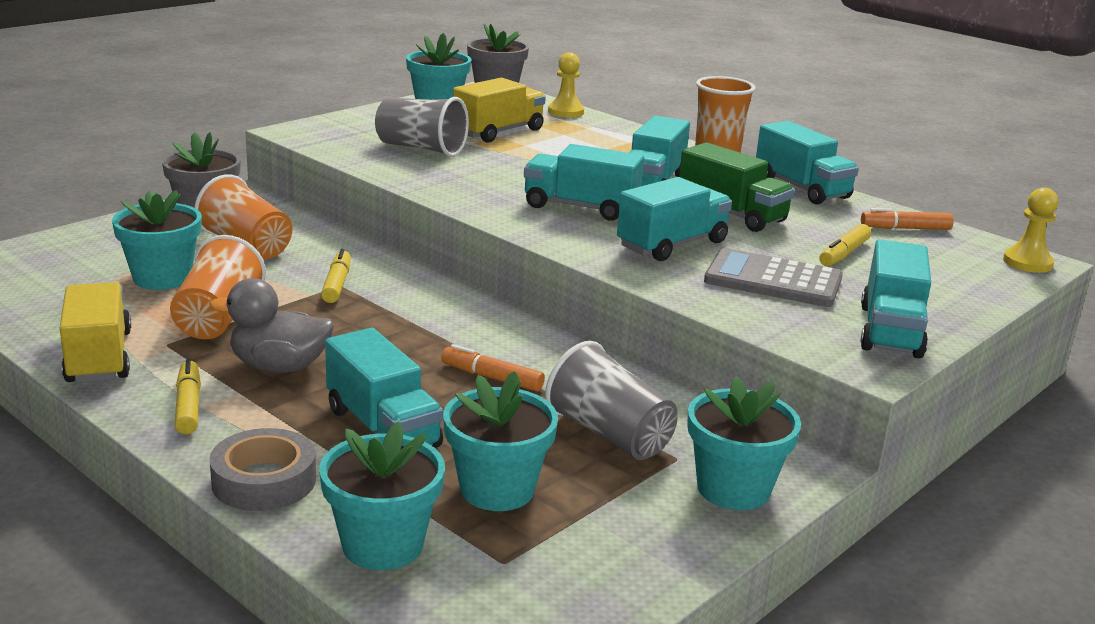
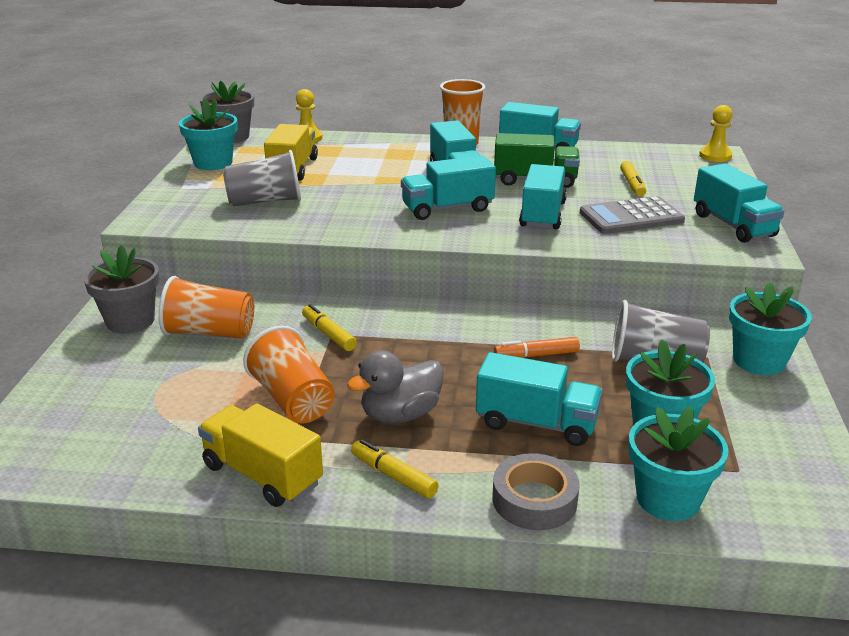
camera: 35 degrees left, 5 degrees up
turquoise flower pot [112,190,202,290] -> none
orange marker [861,208,954,230] -> none

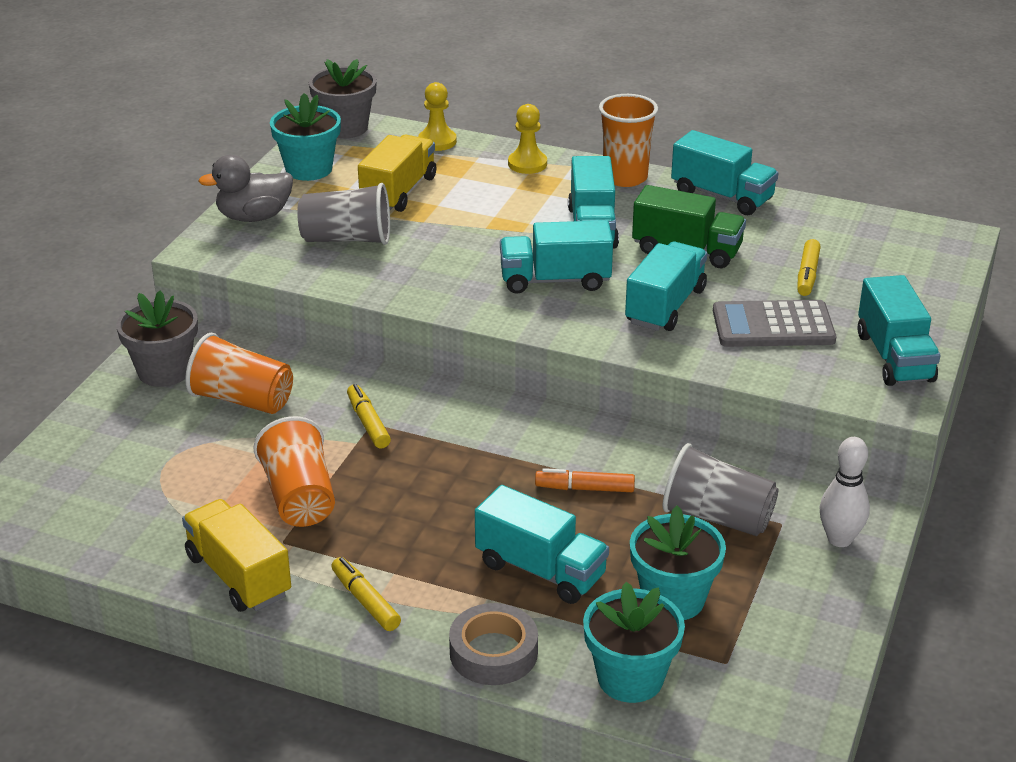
camera: 15 degrees right, 5 degrees up
grey duck [347,350,444,423] -> grey duck moved to [198,155,293,222]
yellow pawn [699,105,732,162] -> yellow pawn moved to [508,104,547,174]
turquoise flower pot [729,282,812,375] -> white bowling pin [819,437,870,547]

